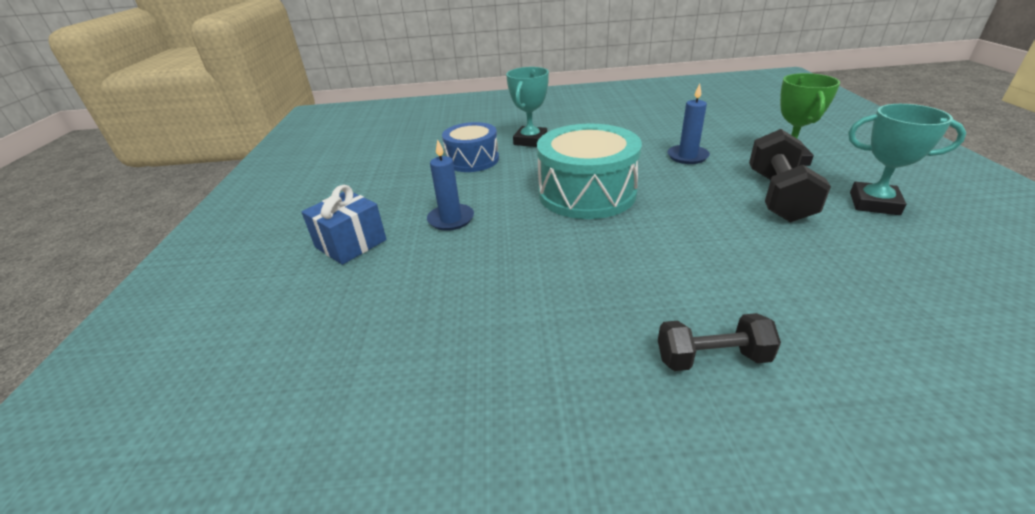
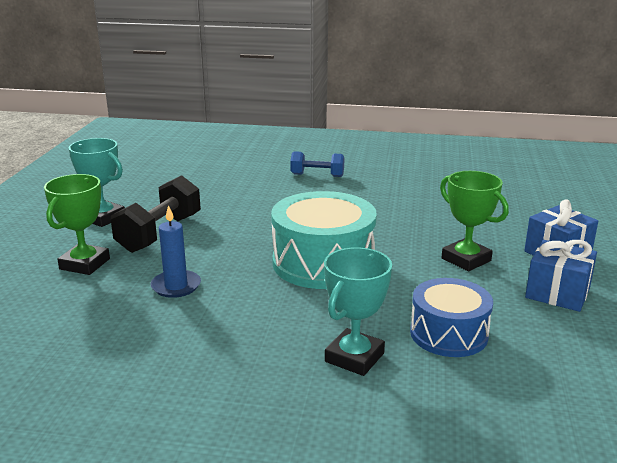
camera: 170 degrees left, 10 degrees down
blue candle [427,139,474,231] -> green trophy [440,171,509,271]
black dumbbell [658,313,781,371] -> blue dumbbell [290,151,344,177]
none -> blue gift [525,240,597,312]

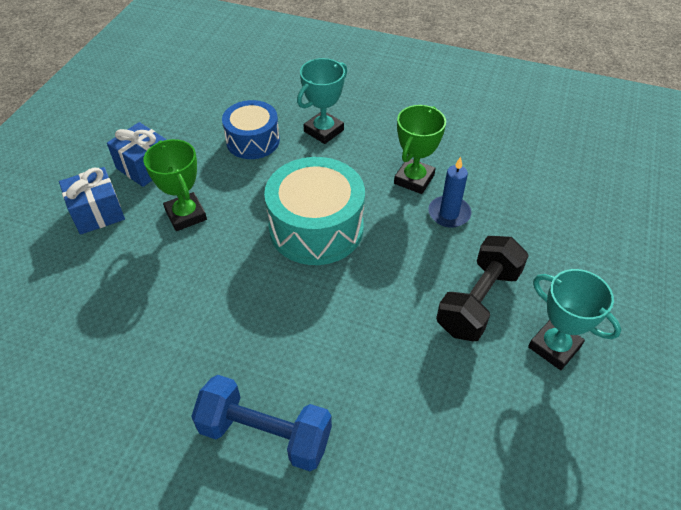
camera: 170 degrees left, 25 degrees up
green trophy [44,174,110,275] -> green trophy moved to [394,105,446,194]
blue dumbbell [290,151,344,177] -> blue dumbbell [191,375,332,471], size x1.59

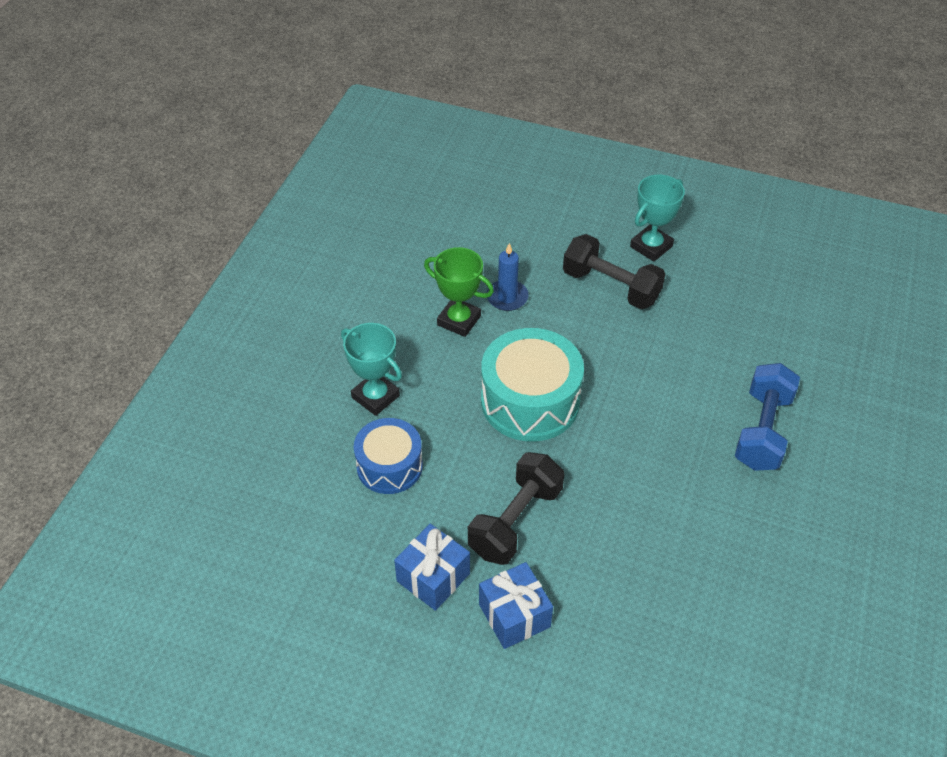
camera: 90 degrees left, 0 degrees up
green trophy [143,139,207,231] -> black dumbbell [468,452,564,565]

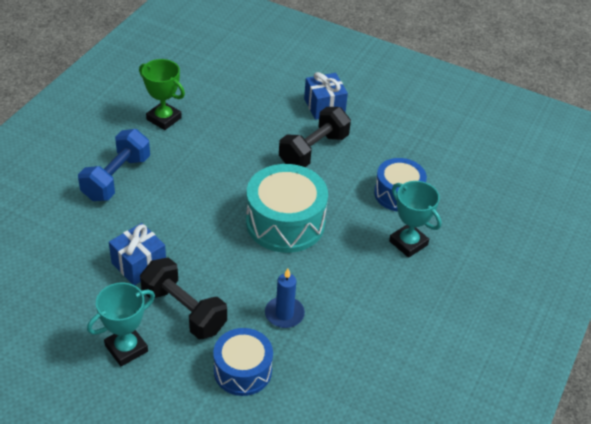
camera: 175 degrees left, 5 degrees down
blue gift [394,524,470,611] -> blue gift moved to [109,223,166,285]
green trophy [424,247,494,337] -> green trophy moved to [139,59,185,130]
none -> blue drum [213,328,273,396]

